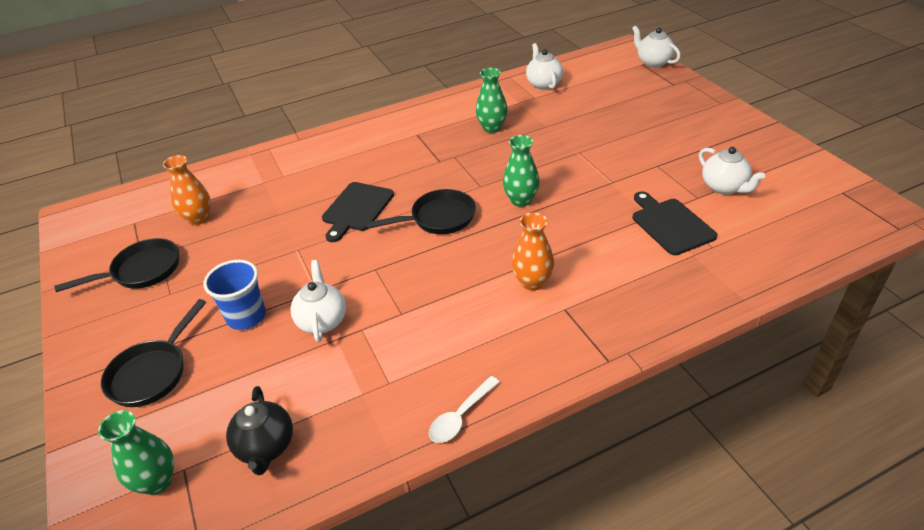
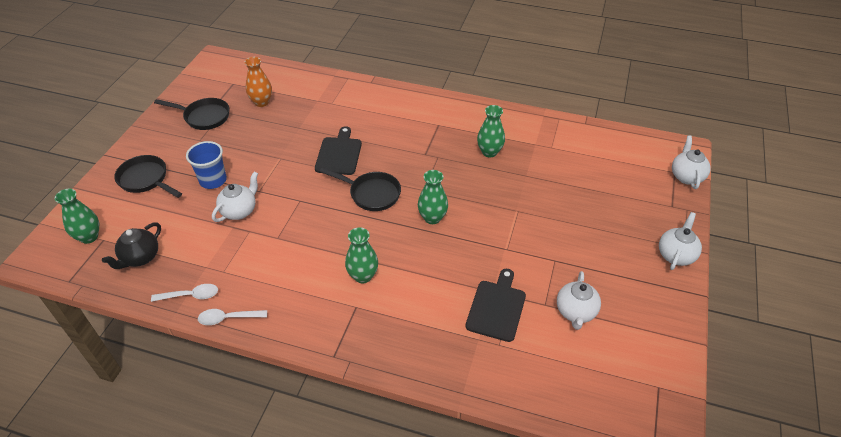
camera: 40 degrees right, 5 degrees up
black pan [101,299,206,407] -> black pan turned 60 degrees clockwise [114,155,182,198]
black cutting board [322,182,394,242] -> black cutting board turned 120 degrees clockwise [315,126,362,175]
orange vase [512,212,554,291] -> green vase [345,228,378,283]
white teapot [526,43,563,90] -> white teapot moved to [659,212,702,270]
none -> white spoon [151,284,218,302]

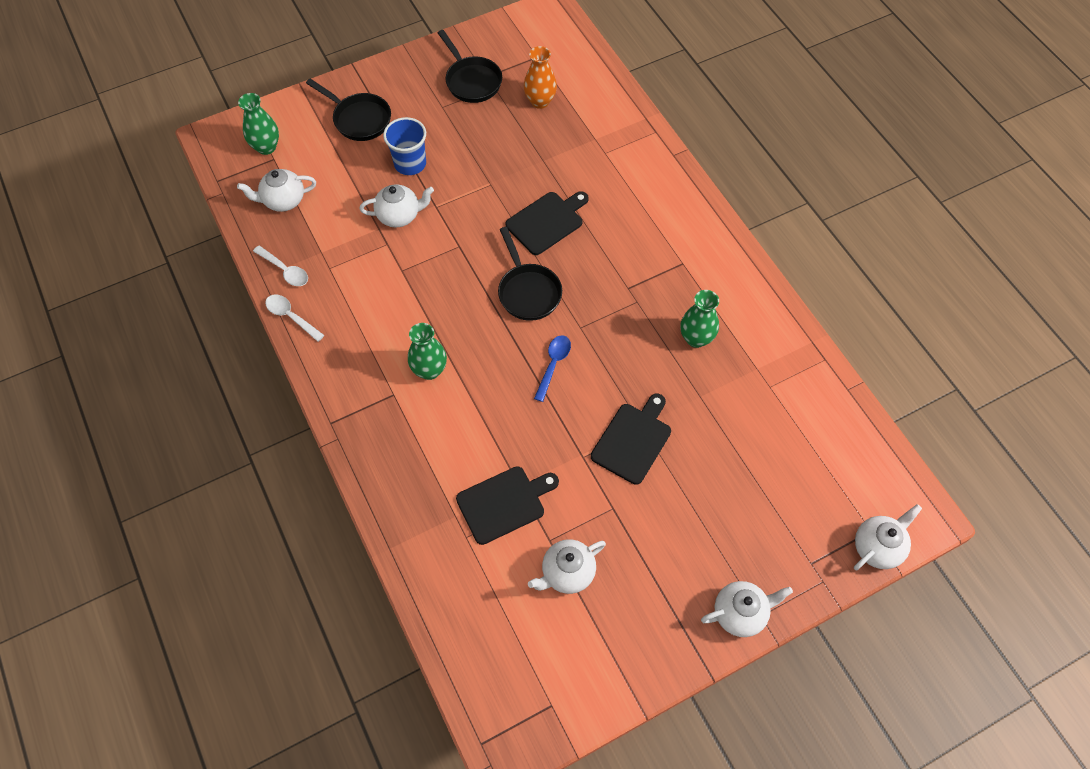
camera: 45 degrees right, 15 degrees up
black teapot [102,222,161,269] -> white teapot [237,169,316,212]
black pan [114,155,182,198] -> black pan turned 135 degrees clockwise [306,78,391,141]
green vase [418,170,448,224] -> blue spoon [534,335,571,402]
none -> black cutting board [591,393,671,485]

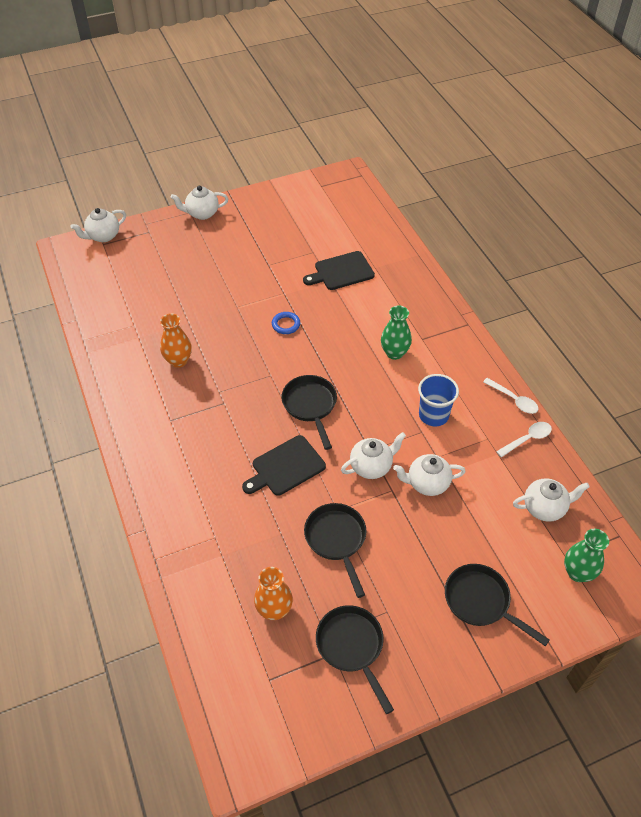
camera: 175 degrees left, 10 degrees down
white spoon [253,245,308,286] -> white spoon turned 105 degrees clockwise [496,422,552,458]
blue cup [383,117,426,175] -> blue cup moved to [418,374,459,426]
white teapot [528,539,606,594] -> white teapot moved to [341,432,406,479]
blue spoon [534,335,571,402] -> none
black cutting board [591,393,671,485] -> none
green vase [680,290,719,348] -> orange vase [160,313,192,368]
none -> blue ring [272,312,300,334]
none -> black pan [304,503,366,598]

